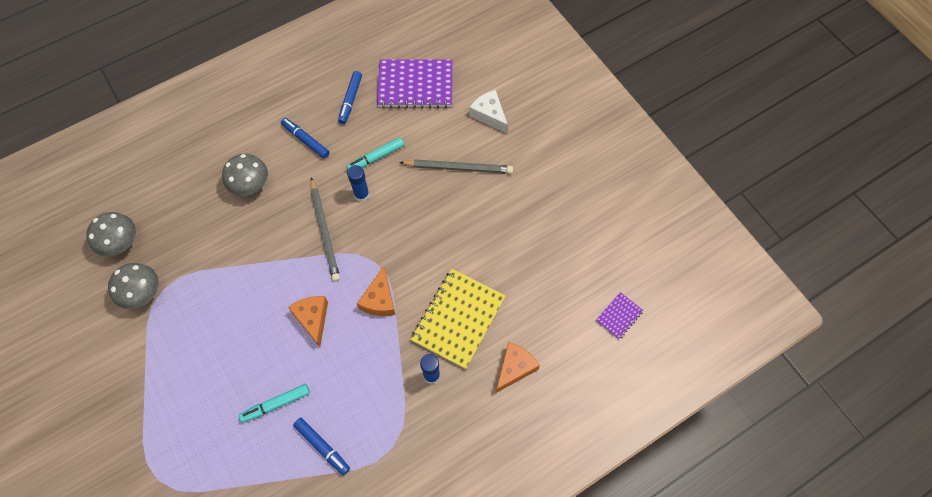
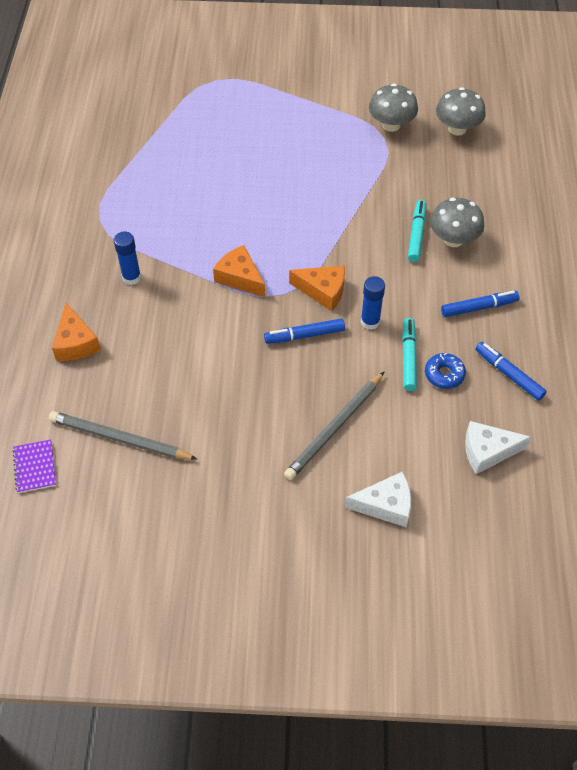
camera: 125 degrees right, 10 degrees down
turquoise marker [239,384,310,423] -> turquoise marker moved to [408,200,426,262]
orange cheese [288,296,328,347] -> orange cheese moved to [289,266,345,311]
blue marker [293,418,350,475] -> blue marker moved to [264,318,345,344]
grey pencil [310,177,340,282] -> grey pencil moved to [49,411,197,460]
purple notebook [377,60,453,108] -> white cheese [465,421,531,474]
yellow notebook [411,269,506,369] -> none
none -> blue donut [425,353,466,389]

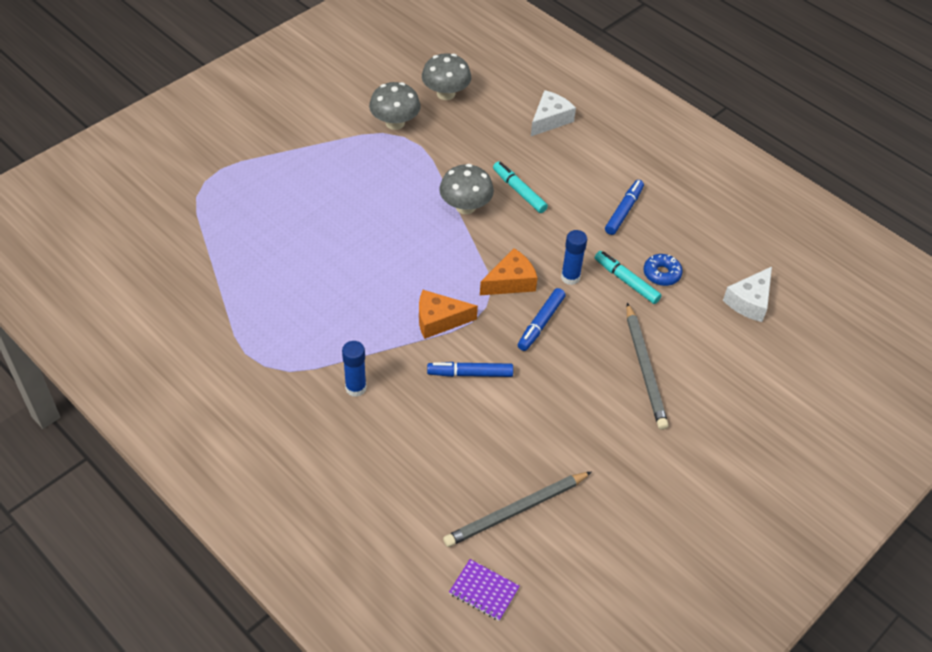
camera: 50 degrees left, 5 degrees down
orange cheese [52,303,101,361] -> none
white cheese [345,471,411,527] -> white cheese moved to [531,90,576,136]
grey mushroom [430,198,484,247] -> grey mushroom moved to [439,164,494,214]
blue marker [475,342,547,401] -> blue marker moved to [427,362,513,377]

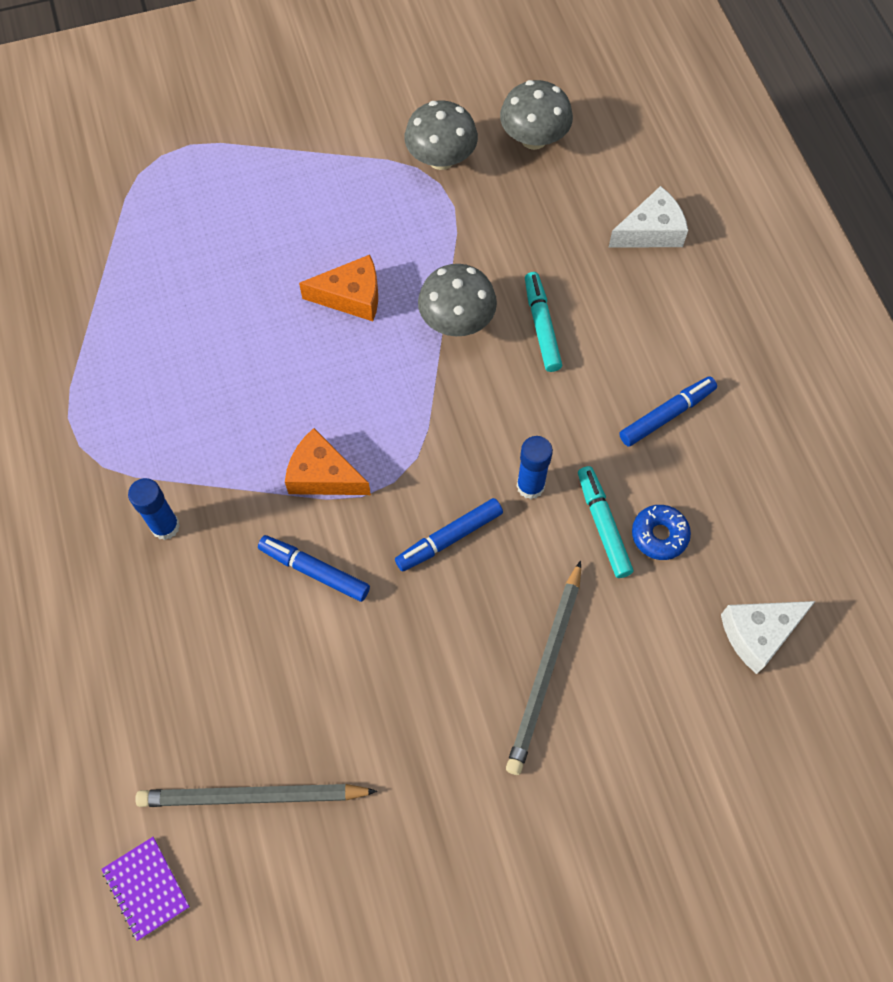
camera: 30 degrees right, 15 degrees up
orange cheese [480,248,538,295] -> orange cheese moved to [299,255,378,321]

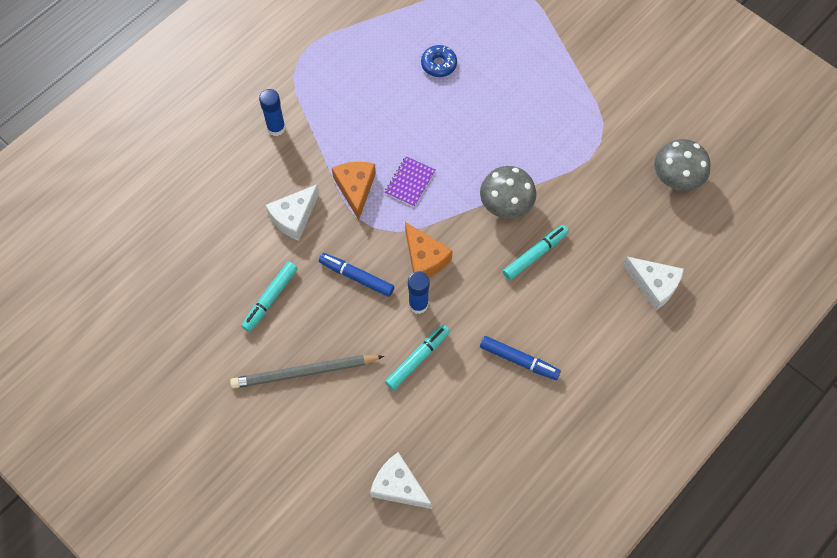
camera: 60 degrees right, 0 degrees up
purple notebook [101,837,190,941] -> purple notebook moved to [385,156,435,207]
grey pencil [135,784,378,807] -> none
blue marker [258,535,370,602] -> white cheese [266,184,319,241]
orange cheese [299,255,378,321] -> orange cheese moved to [405,222,453,277]
grey mushroom [405,101,478,170] -> none
blue donut [632,505,691,560] -> blue donut moved to [421,45,457,77]
none -> turquoise marker [241,262,298,332]

